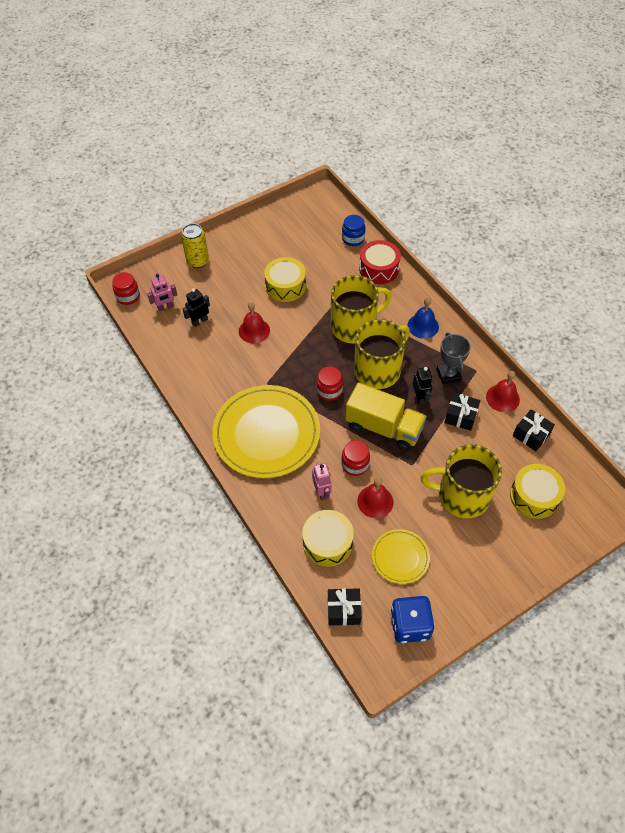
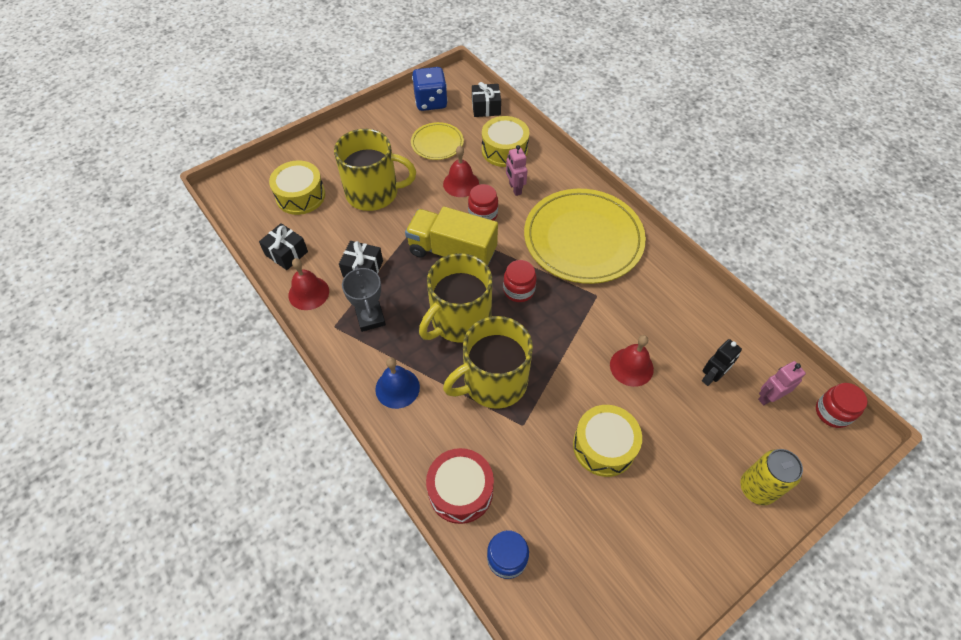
camera: 175 degrees right, 0 degrees up
black robot [413,367,432,405] -> none

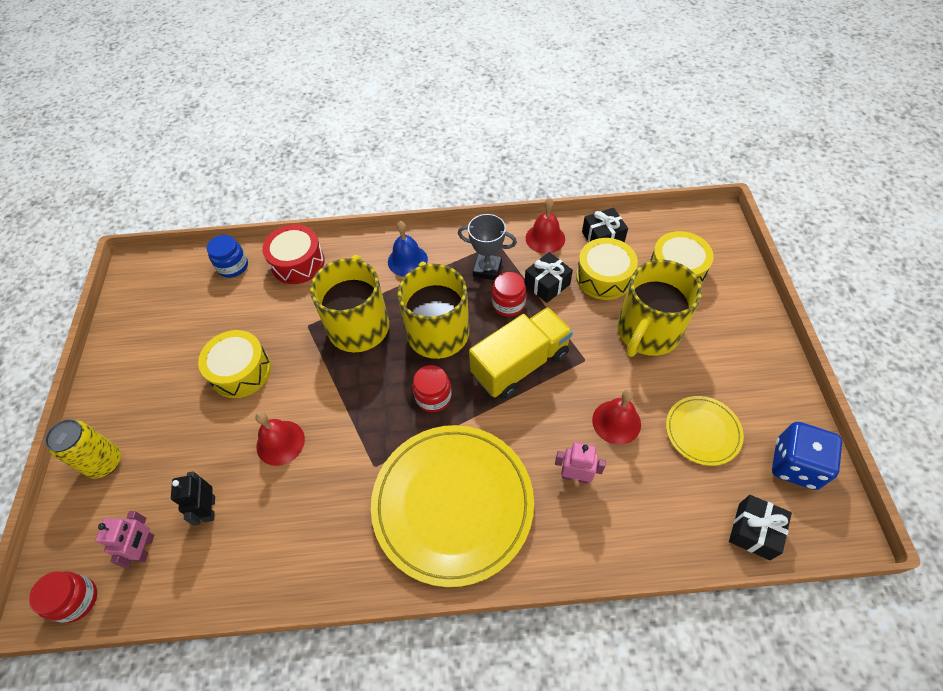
camera: 125 degrees right, 0 degrees up
red jar [468,184,498,221] -> red jar moved to [492,272,526,317]
yellow drum [482,116,529,167] -> yellow drum moved to [576,238,638,300]

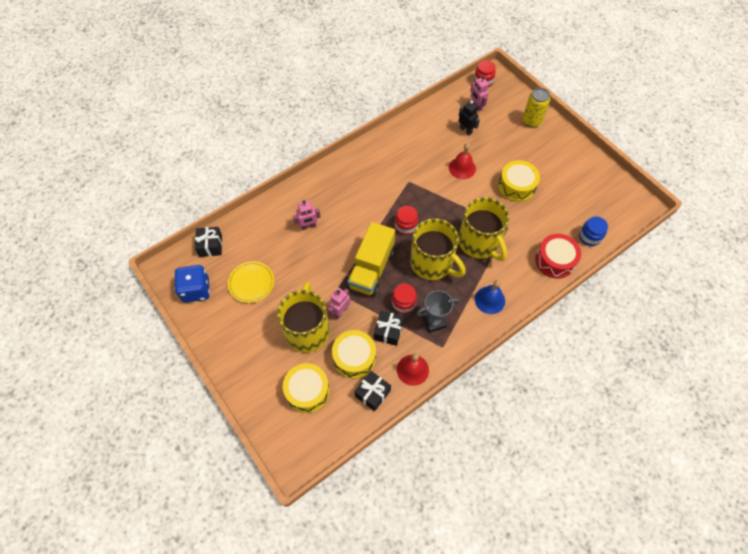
camera: 145 degrees right, 5 degrees up
yellow plate [371,425,534,587] -> none
red bell [592,389,641,445] -> none
none -> pink robot [328,288,350,319]

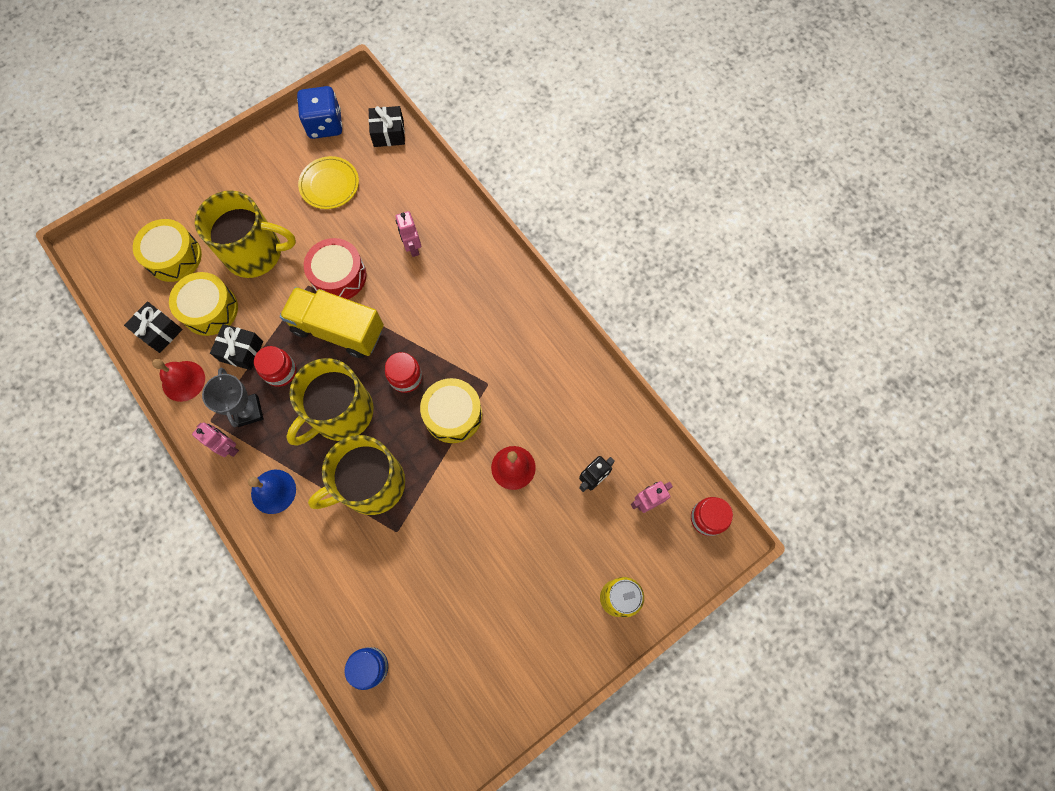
camera: 90 degrees right, 10 degrees up
pink robot [328,288,350,319] -> pink robot moved to [192,422,239,457]
yellow drum [498,160,540,202] -> yellow drum moved to [420,378,482,443]
red drum [535,234,581,278] -> red drum moved to [304,238,366,299]

